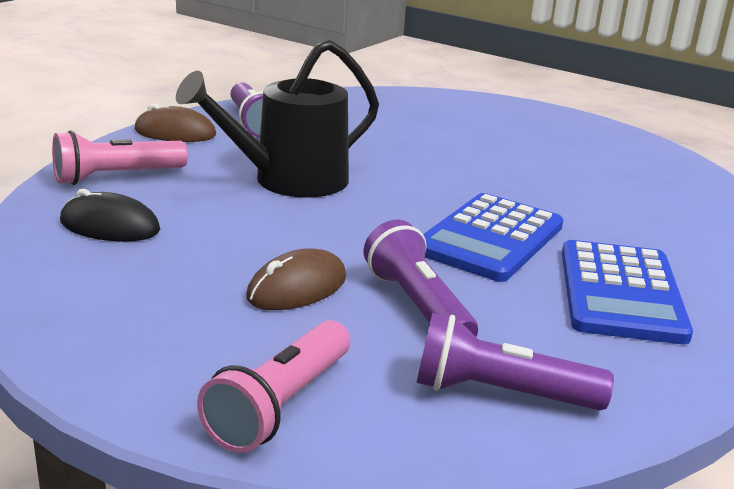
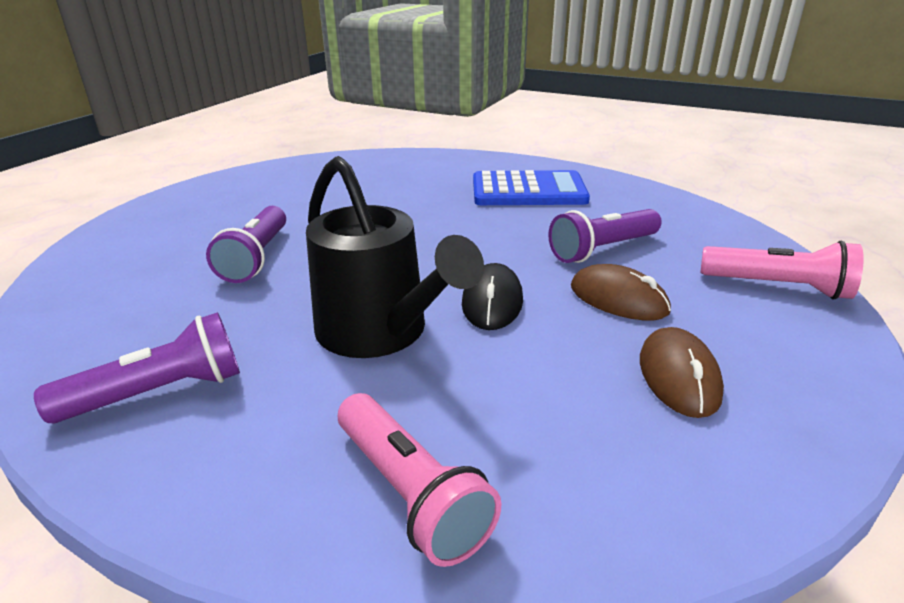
camera: 95 degrees left, 5 degrees up
black mouse [60,189,160,242] -> black mouse moved to [462,263,523,330]
brown mouse [134,103,216,142] -> brown mouse moved to [640,327,724,418]
purple flashlight [416,313,614,411] -> purple flashlight moved to [206,206,286,283]
blue calculator [423,193,563,282] -> none

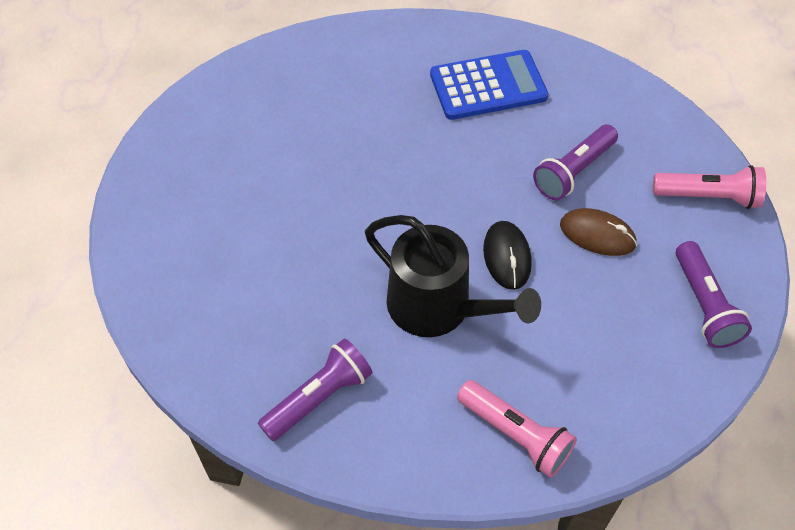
camera: 15 degrees left, 25 degrees up
purple flashlight [206,206,286,283] -> purple flashlight moved to [675,241,752,348]
brown mouse [640,327,724,418] -> none

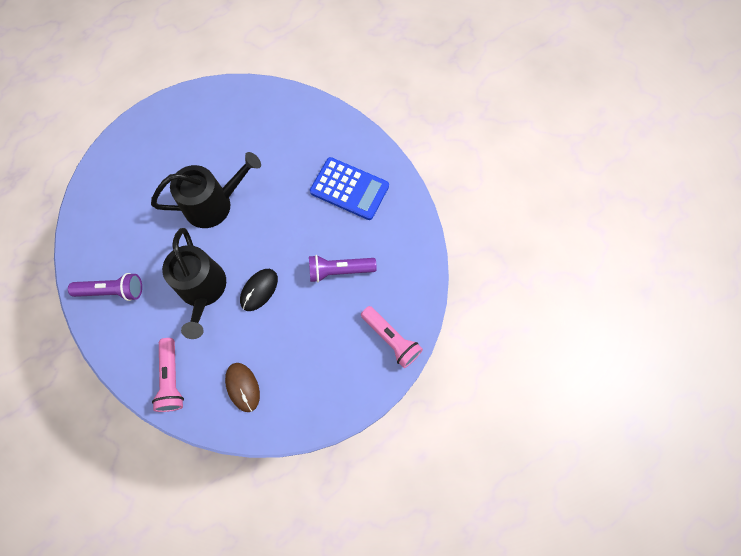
camera: 40 degrees right, 15 degrees up
brown mouse [560,208,637,256] -> brown mouse moved to [225,363,260,412]
purple flashlight [675,241,752,348] -> none
none -> black watering can [151,152,261,228]

